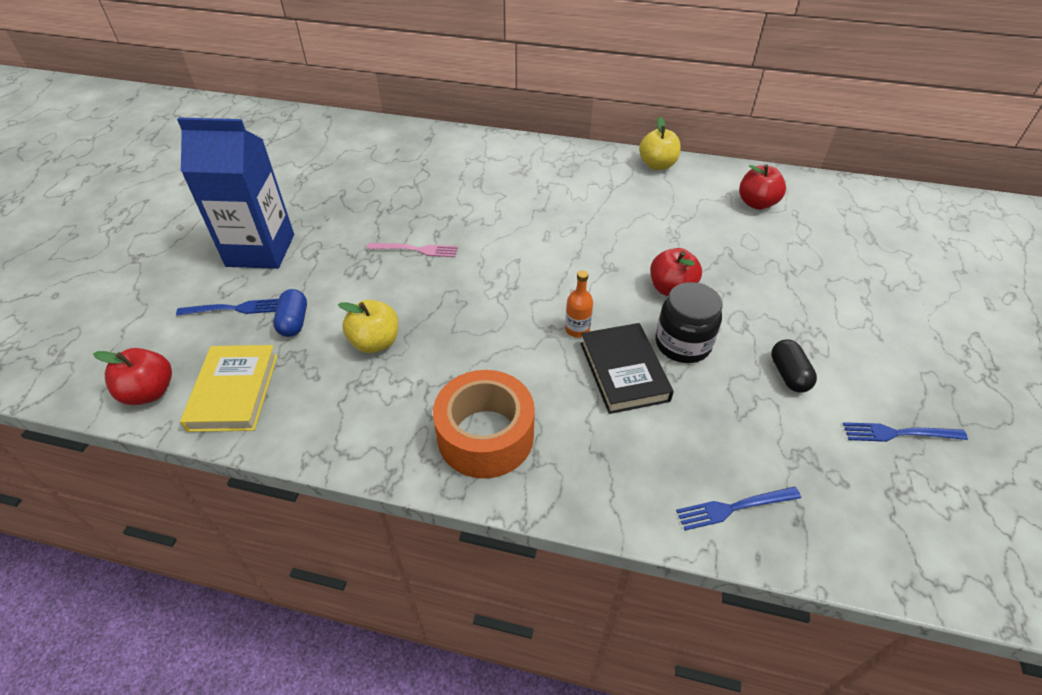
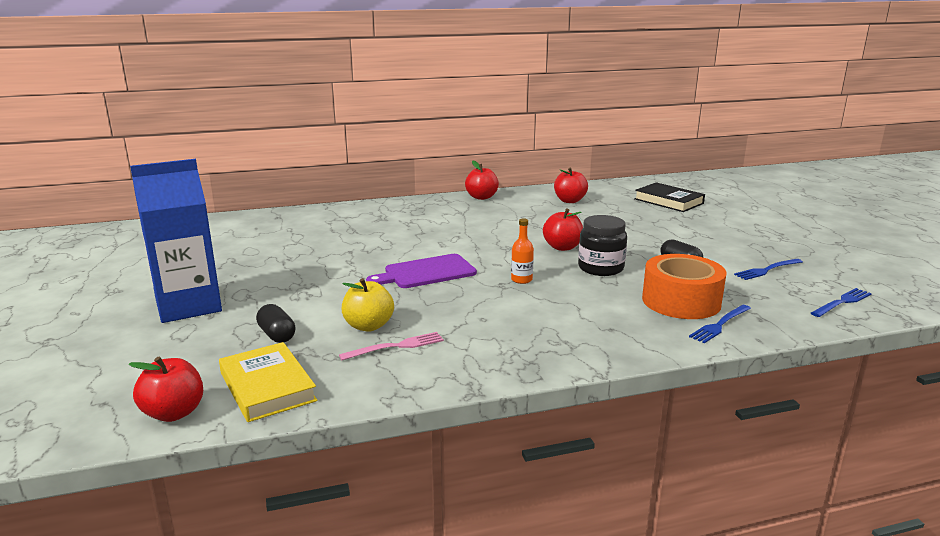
camera: 30 degrees left, 25 degrees down
blue fork [176,299,279,316] -> blue fork moved to [811,288,872,317]
blue capsule [273,289,307,337] -> black capsule [256,304,295,343]
pink fork [367,243,458,257] -> pink fork moved to [339,332,444,360]
orange tape [433,370,535,478] -> orange tape moved to [642,254,727,319]
black book [581,323,674,414] -> black book moved to [634,182,705,212]
yellow apple [639,117,681,170] -> red apple [465,161,499,200]
none -> purple cutting board [366,254,477,288]

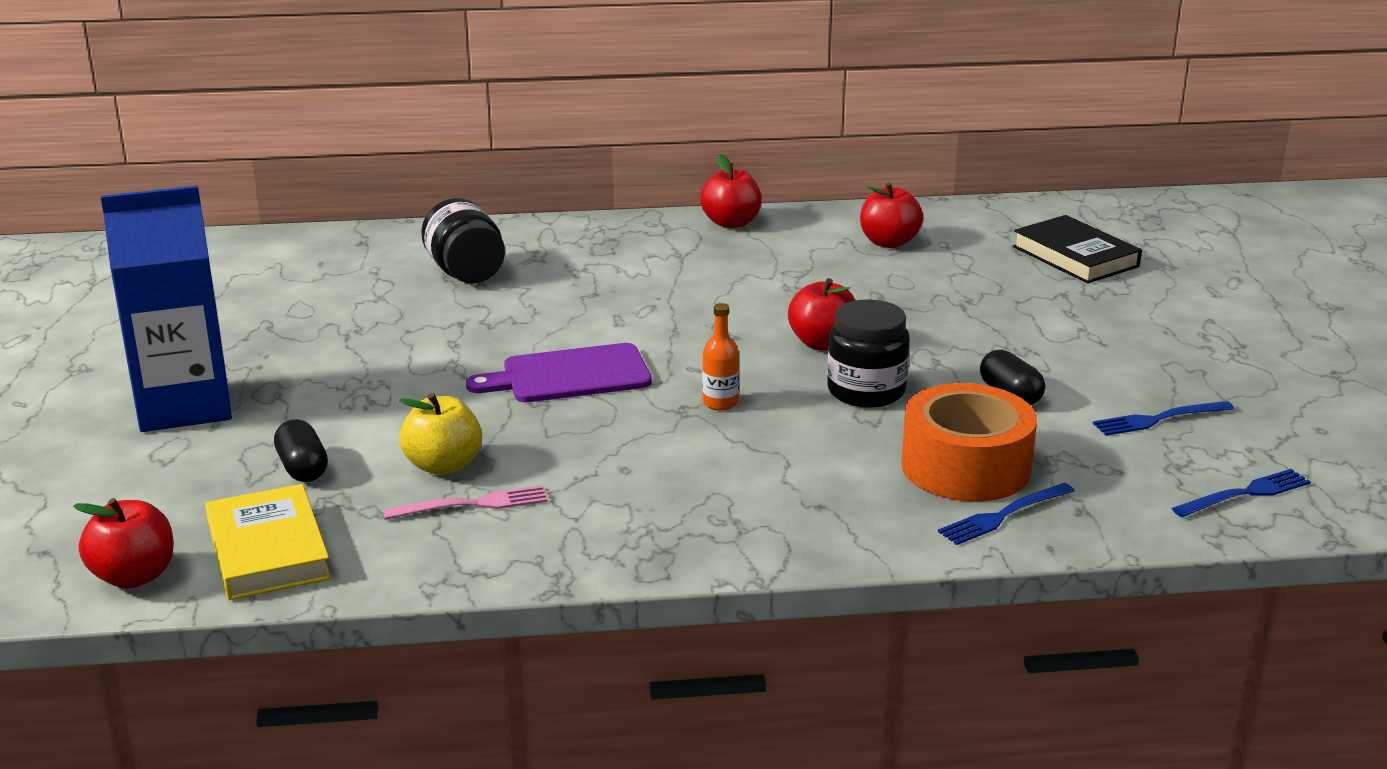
camera: 10 degrees right, 5 degrees up
none -> black jar [421,198,505,284]

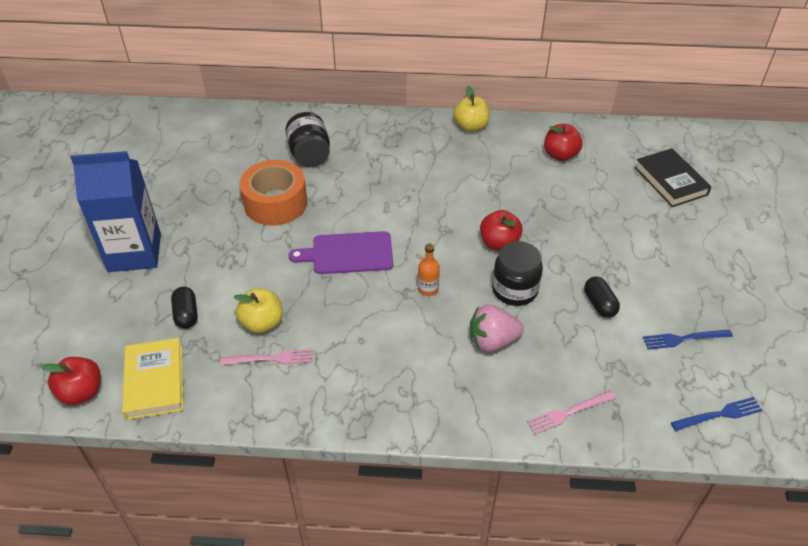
camera: 10 degrees right, 20 degrees up
red apple [700,154,762,228] -> yellow apple [453,86,490,132]
orange tape [901,383,1037,502] -> orange tape moved to [240,160,307,226]
blue fork [938,483,1075,545] -> pink fork [527,391,616,435]
none -> pink strawberry [470,305,524,352]

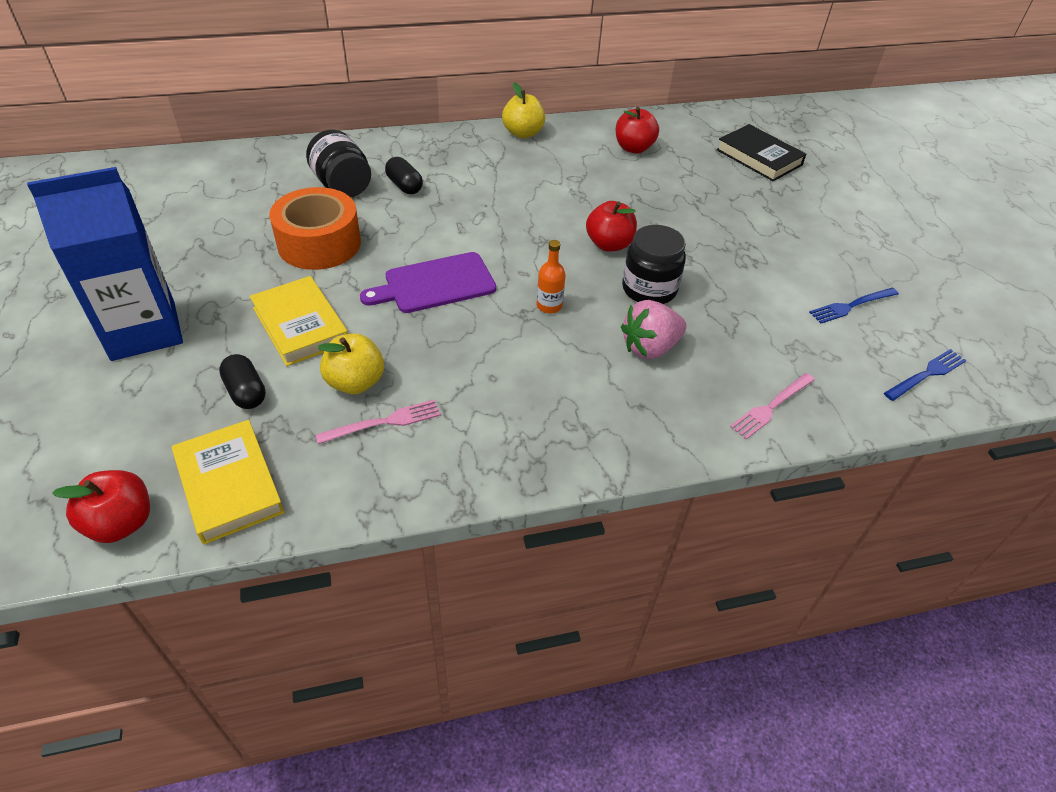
camera: 20 degrees left, 0 degrees up
black capsule [584,277,620,318] -> black capsule moved to [385,157,423,194]
none -> yellow book [250,276,348,366]

